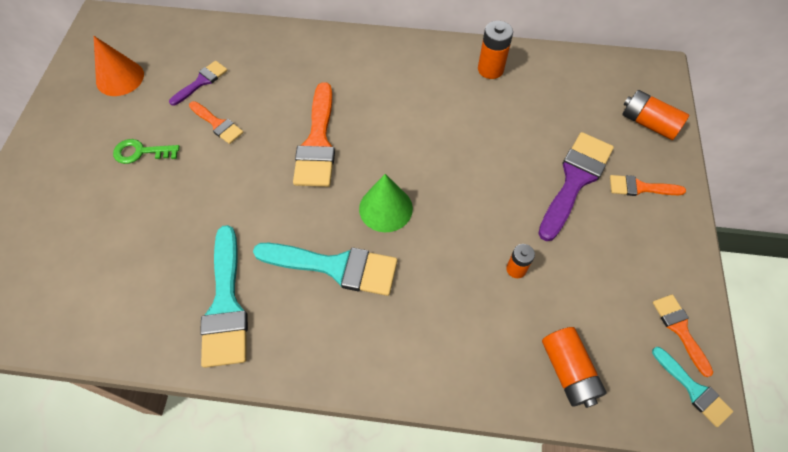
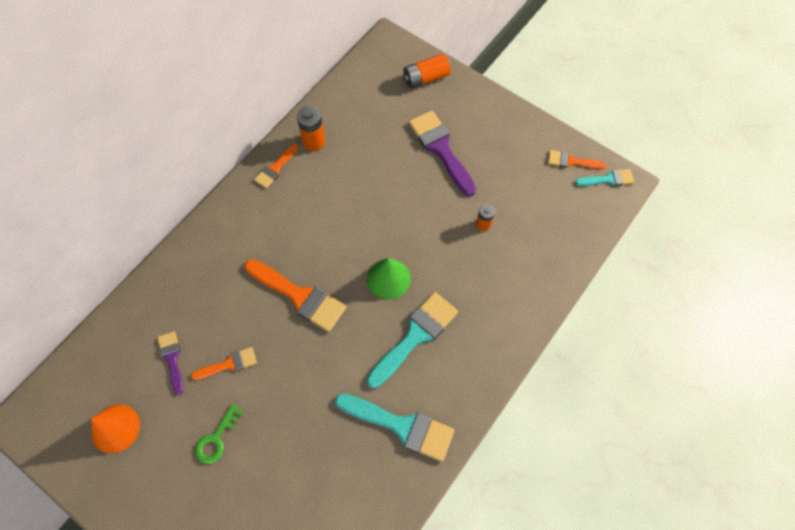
camera: 60 degrees left, 5 degrees up
orange battery [542,327,607,408] -> none
orange brush [610,175,686,196] -> orange brush moved to [254,144,298,188]

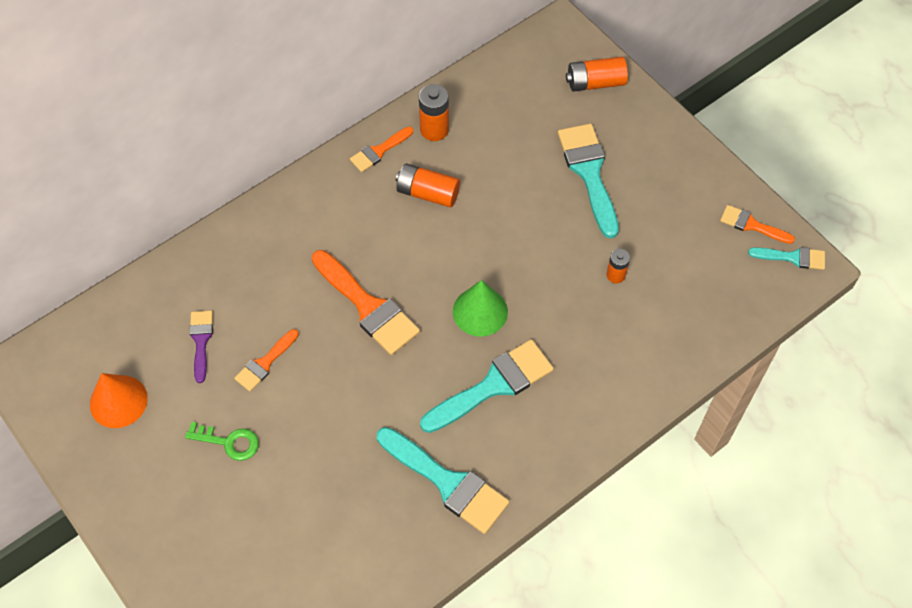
camera: 15 degrees right, 5 degrees down
orange brush [191,347,257,380] -> orange brush turned 135 degrees clockwise [234,329,299,391]
green key [195,404,243,464] -> green key turned 120 degrees counterclockwise [185,422,259,461]
purple brush [409,111,476,197] -> turquoise brush [558,124,619,238]
none -> orange battery [396,163,460,208]

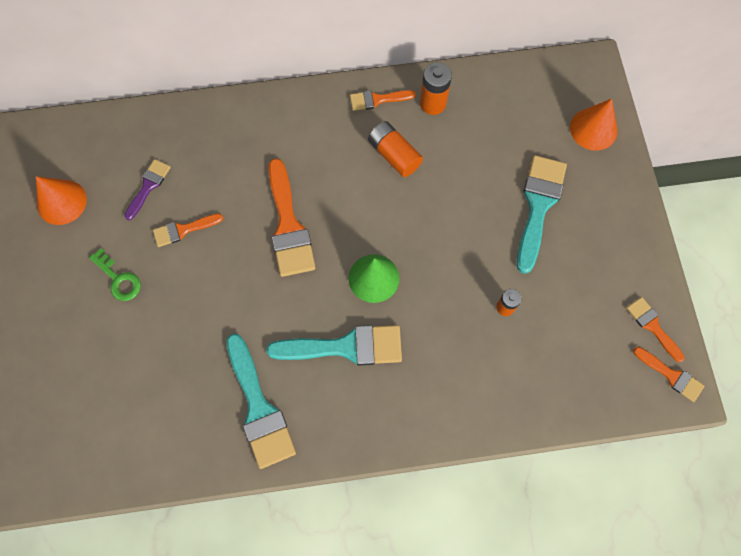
camera: 30 degrees right, 10 degrees up
orange battery [566,57,628,92] -> orange cone [570,99,617,151]
turquoise brush [748,247,825,270] -> orange brush [633,347,705,402]

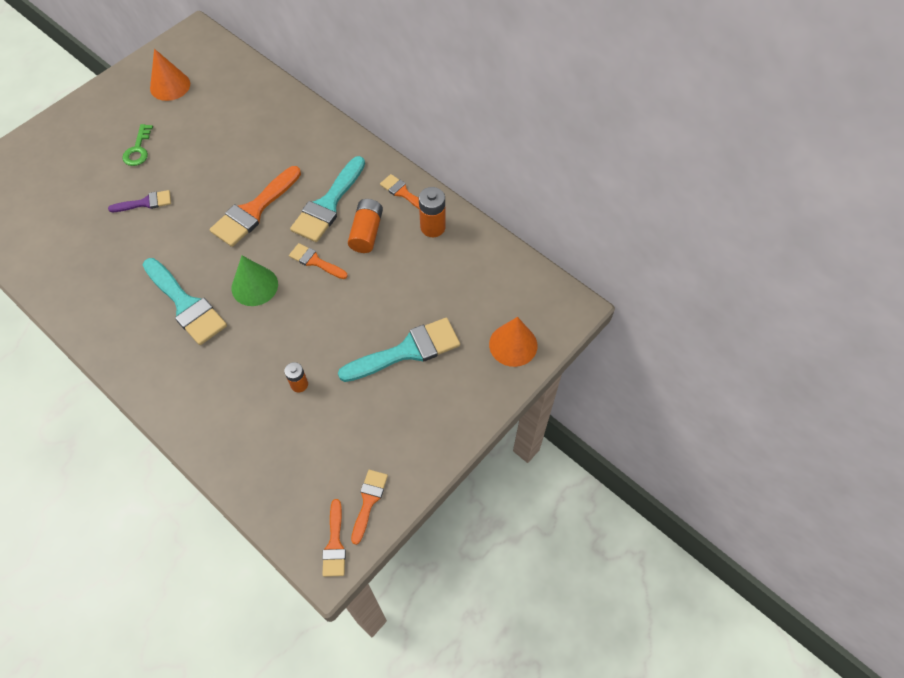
camera: 50 degrees right, 10 degrees down
purple brush [124,159,171,220] -> purple brush moved to [108,190,171,212]
orange brush [153,214,223,247] -> orange brush moved to [289,243,348,279]
turquoise brush [226,333,296,469] -> turquoise brush moved to [290,156,365,242]

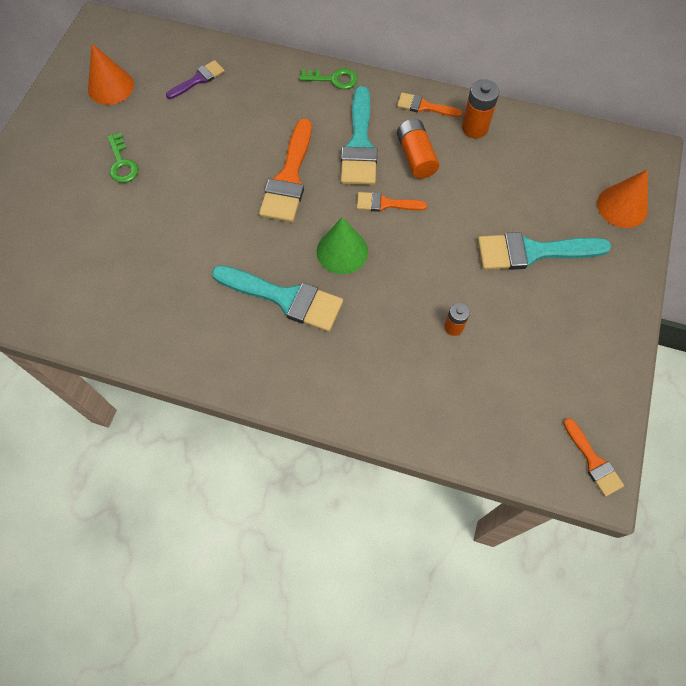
camera: 25 degrees left, 5 degrees up
purple brush [108,190,171,212] -> purple brush moved to [166,60,225,99]
turquoise brush [338,318,460,382] -> turquoise brush turned 135 degrees counterclockwise [478,232,611,270]
orange brush [351,470,388,545] -> none
none -> green key [299,68,358,89]

